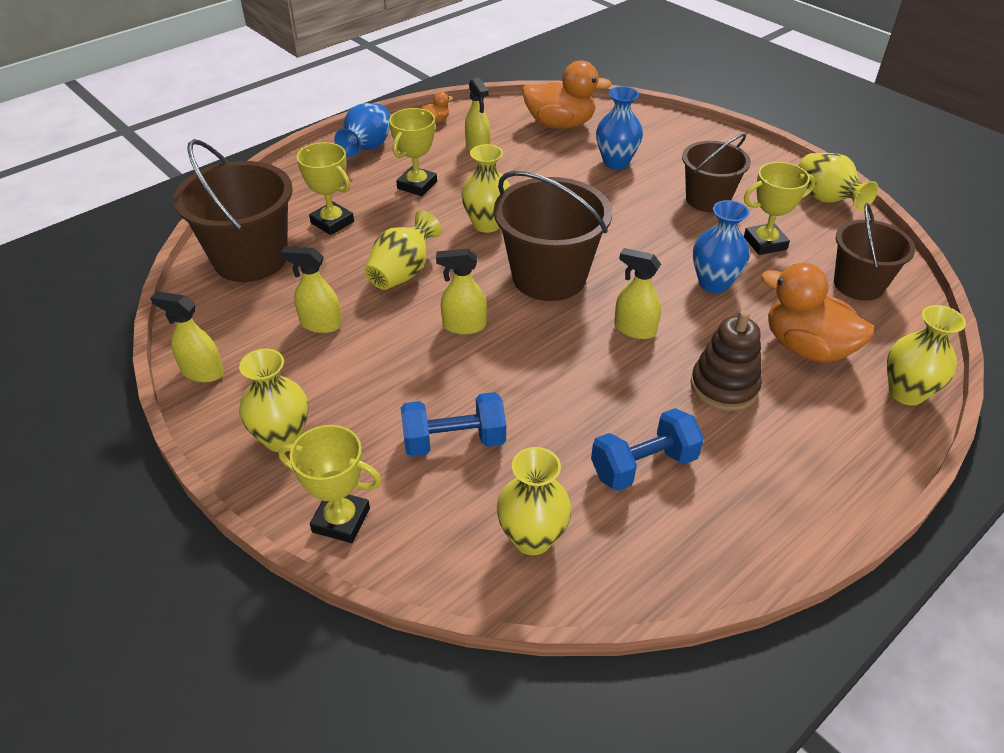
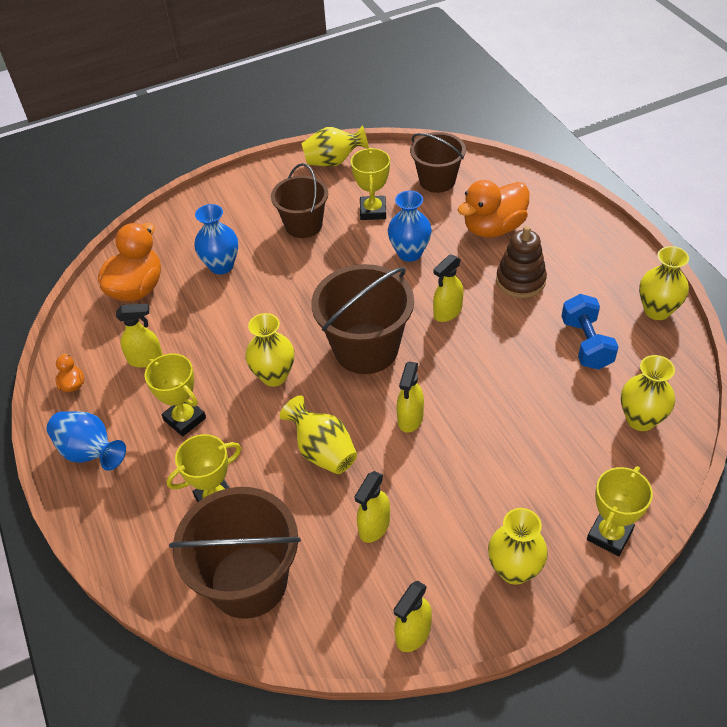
camera: 70 degrees left, 5 degrees up
blue dumbbell [400,392,506,457] -> none
yellow vase [887,305,966,405] -> yellow vase moved to [639,246,689,320]

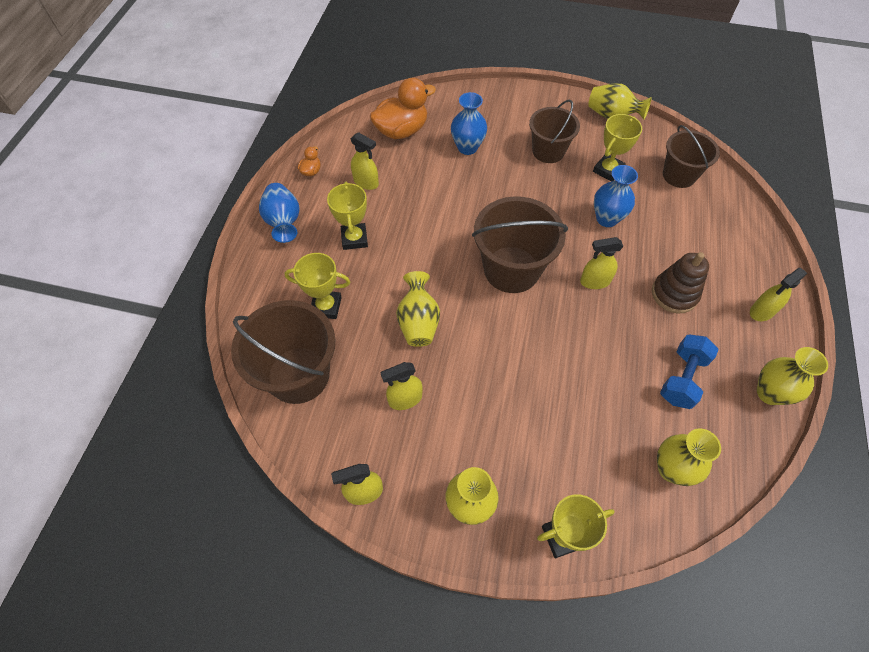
camera: 35 degrees right, 10 degrees up
yellow vase [246,313,294,387] -> none
yellow spray bottle [397,361,424,433] -> yellow spray bottle moved to [750,268,808,321]
orange duck [458,180,529,238] -> none

